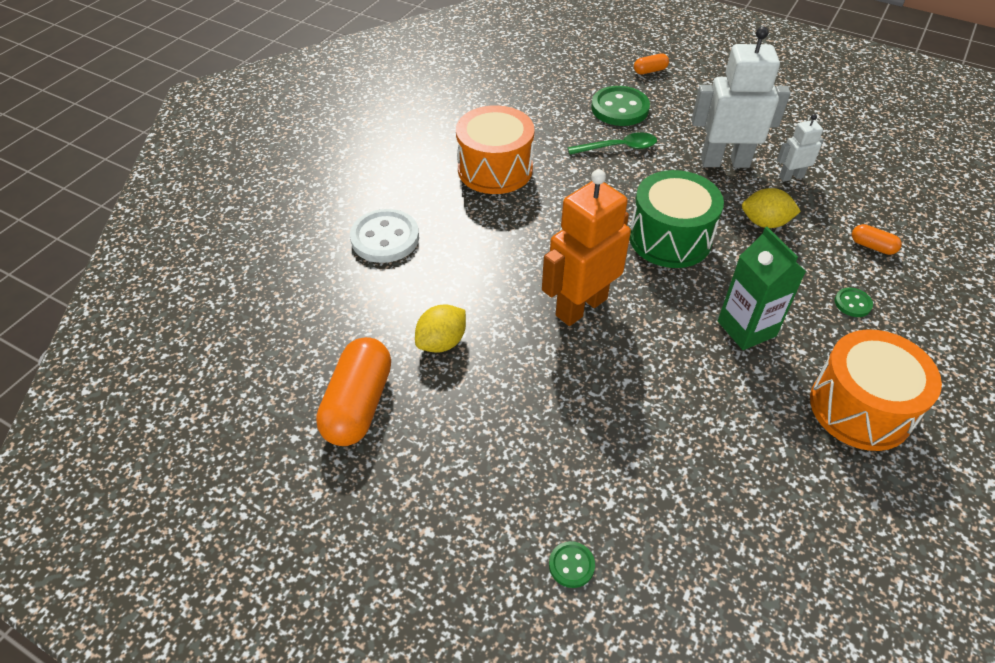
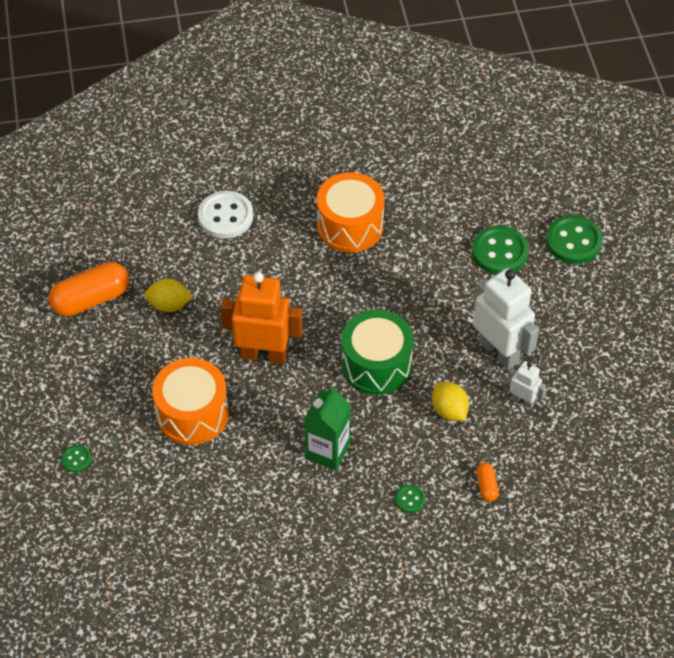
camera: 50 degrees right, 5 degrees up
green spoon [568,132,657,155] -> none
orange capsule [634,54,669,74] -> green button [546,215,603,264]
orange drum [810,329,942,451] -> orange drum moved to [152,358,229,445]

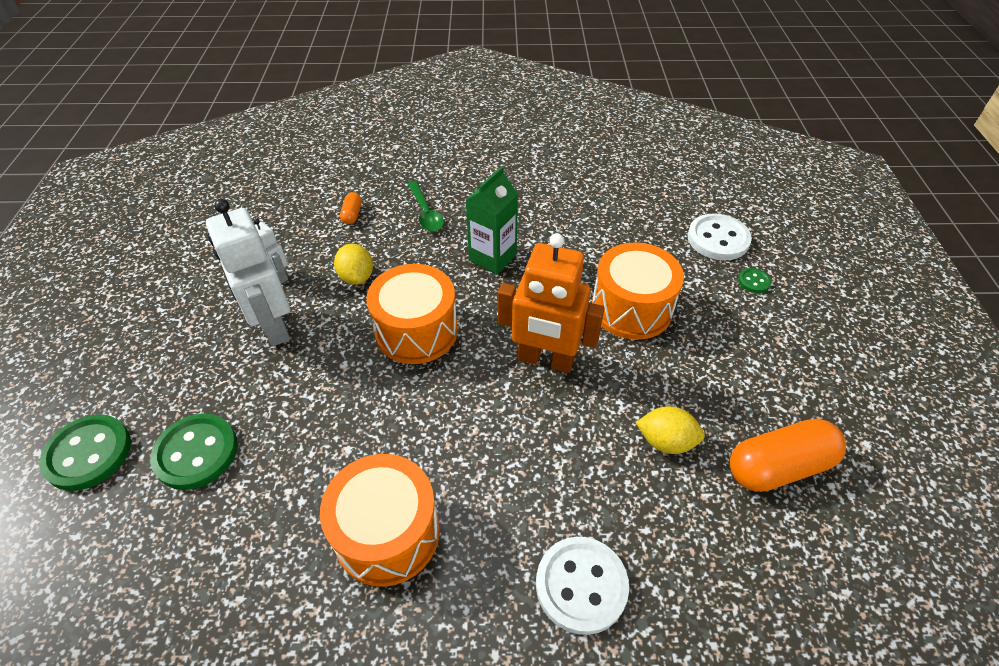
camera: 170 degrees left, 5 degrees down
green drum [341,310,414,395] -> orange drum [366,264,458,364]
green button [395,485,425,513] -> green spoon [408,181,444,232]
none -> white button [688,213,752,260]

